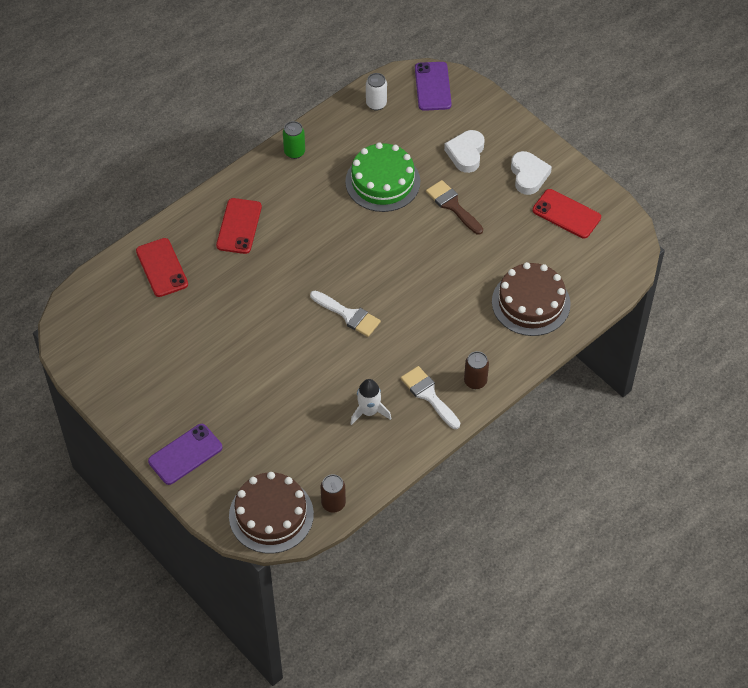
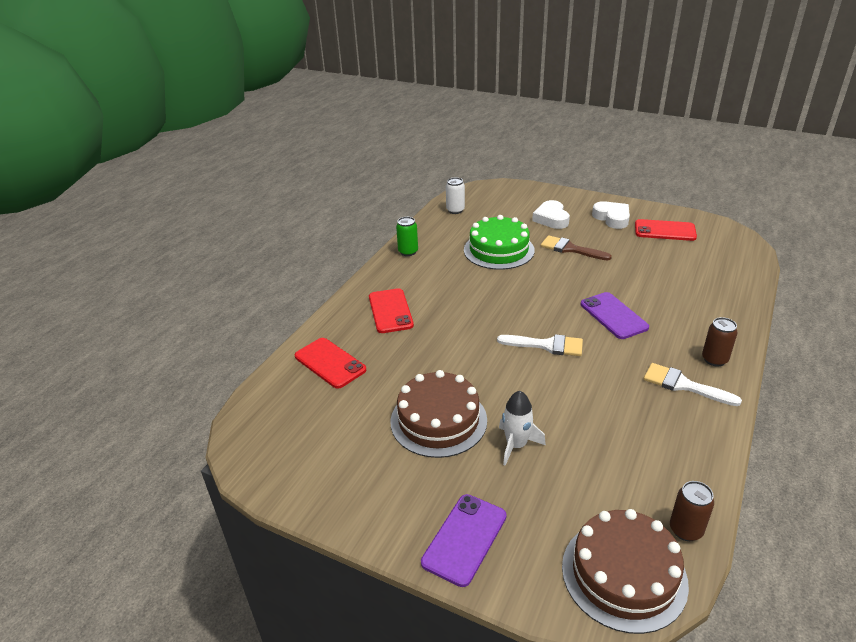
camera: 20 degrees left, 20 degrees down
white rocket [350,379,391,425] -> white rocket moved to [499,391,546,466]
purple phone [415,62,452,111] -> purple phone moved to [581,292,649,339]
brown cake [492,262,570,336] -> brown cake moved to [390,370,487,458]

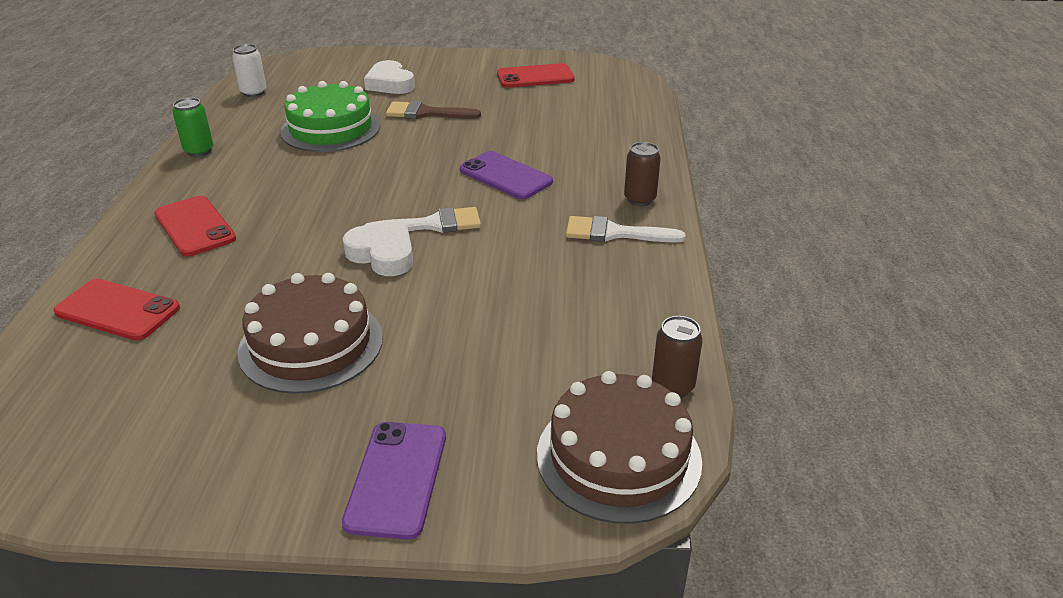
camera: 25 degrees left, 0 degrees up
white rocket [499,391,546,466] -> none
white heart [592,201,630,229] -> white heart moved to [343,224,413,276]

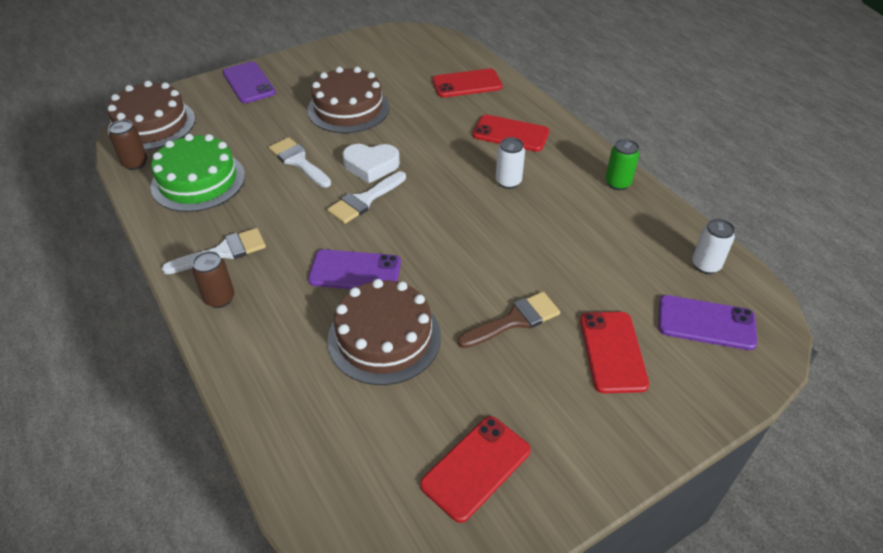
camera: 145 degrees right, 10 degrees up
green cake [280,81,380,152] -> green cake moved to [151,134,245,212]
white heart [364,60,415,94] -> red phone [580,312,649,393]
none -> white brush [269,137,331,188]
none -> brown cake [327,279,441,385]
none -> white can [496,137,525,189]
none -> purple phone [658,295,757,350]

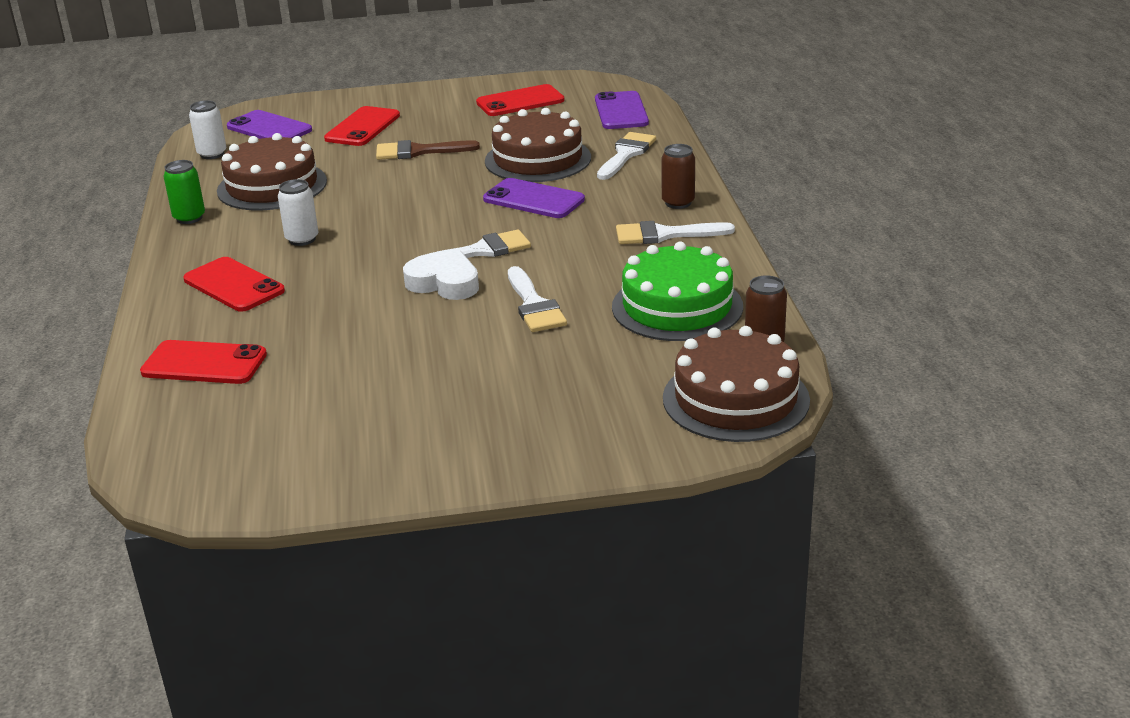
camera: 155 degrees left, 15 degrees down
purple phone [223,62,276,103] -> purple phone moved to [595,91,649,129]
brown cake [307,67,389,133] -> brown cake moved to [217,133,327,210]
none -> white brush [597,132,656,180]

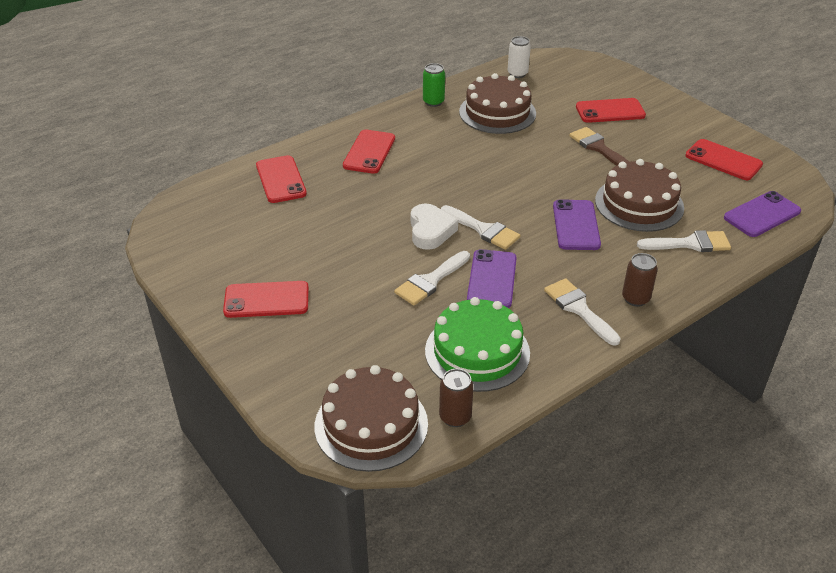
camera: 60 degrees right, 10 degrees up
purple phone [227,110,312,139] -> purple phone moved to [467,249,517,308]
white can [278,179,318,246] -> none
none -> red phone [223,281,309,318]

